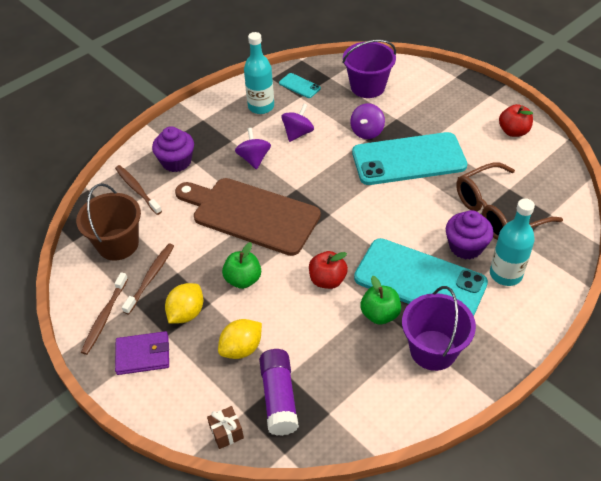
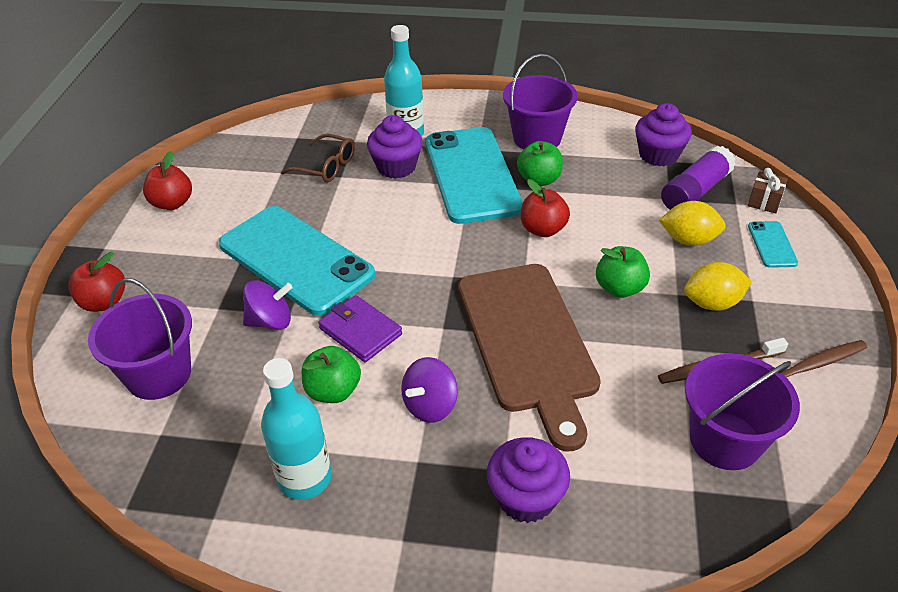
camera: 130 degrees left, 5 degrees down
brown bucket [76,183,141,261] -> purple bucket [685,354,800,470]
brown toothbrush [115,165,162,215] -> none
purple wallet [115,331,169,375] -> purple wallet moved to [318,295,402,362]
turquoise phone [279,73,321,98] -> turquoise phone moved to [748,221,798,268]
purple spinning top [281,104,314,142] -> green apple [302,346,361,403]
brown glasses [456,162,563,240] -> brown glasses [281,134,355,182], size x0.59
none -> red apple [68,252,125,312]
none -> purple cupcake [635,103,692,166]

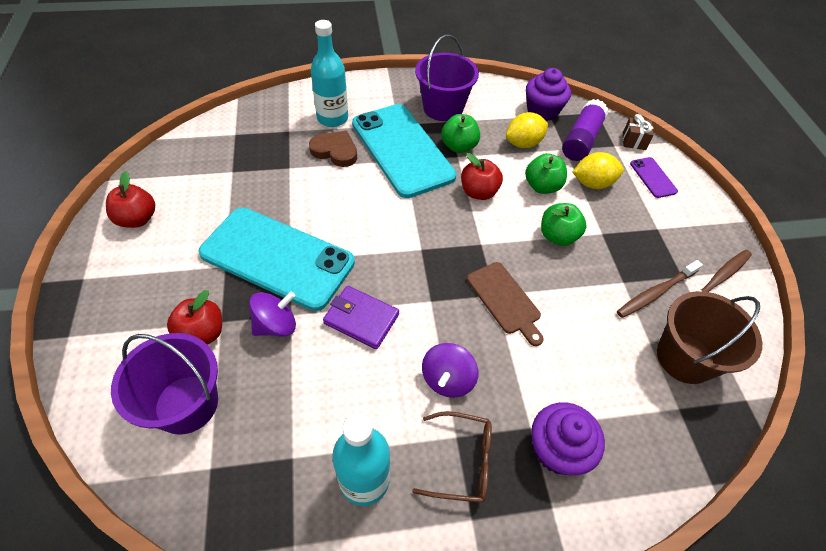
camera: 20 degrees left, 10 degrees up
red apple [68,252,125,312] -> red apple moved to [167,290,222,345]
brown glasses [281,134,355,182] -> brown glasses moved to [412,411,492,503]
green apple [302,346,361,403] -> green apple moved to [525,153,567,194]
purple cupcake [367,115,423,179] -> brown heart [309,131,357,167]
brown cutting board [458,264,601,452] -> brown cutting board [467,262,544,346], size x0.50
yellow lemon [684,262,752,311] -> yellow lemon moved to [506,112,548,148]
purple bucket [685,354,800,470] -> brown bucket [657,291,762,384]
turquoise phone [748,221,798,268] -> purple phone [630,157,678,198]

